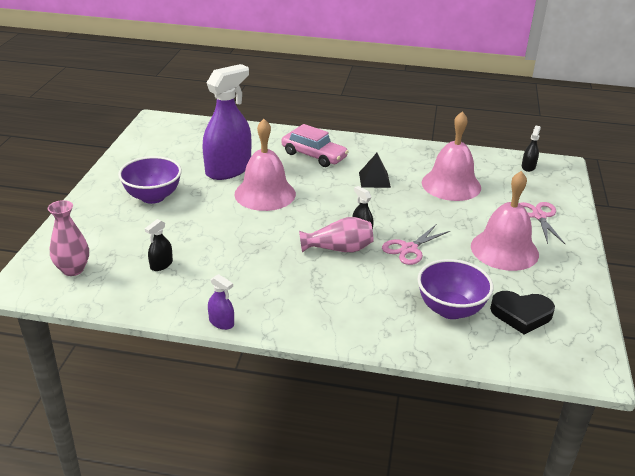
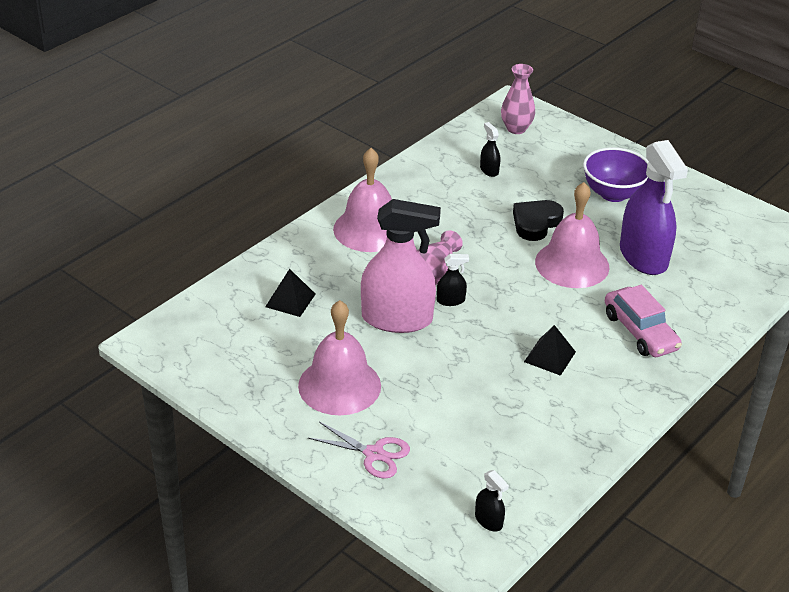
camera: 120 degrees right, 5 degrees up
purple spray bottle [208,274,234,330] -> none
pink car [281,124,349,167] -> pink car turned 90 degrees counterclockwise [605,285,682,357]
pink scissors [382,225,450,265] -> pink spray bottle [361,199,441,333]
purple bowl [417,259,493,319] -> black pyramid [265,269,316,317]
pink bell [422,111,481,201] -> pink bell moved to [333,148,392,252]
black heart [490,291,555,335] -> black heart moved to [513,200,564,241]

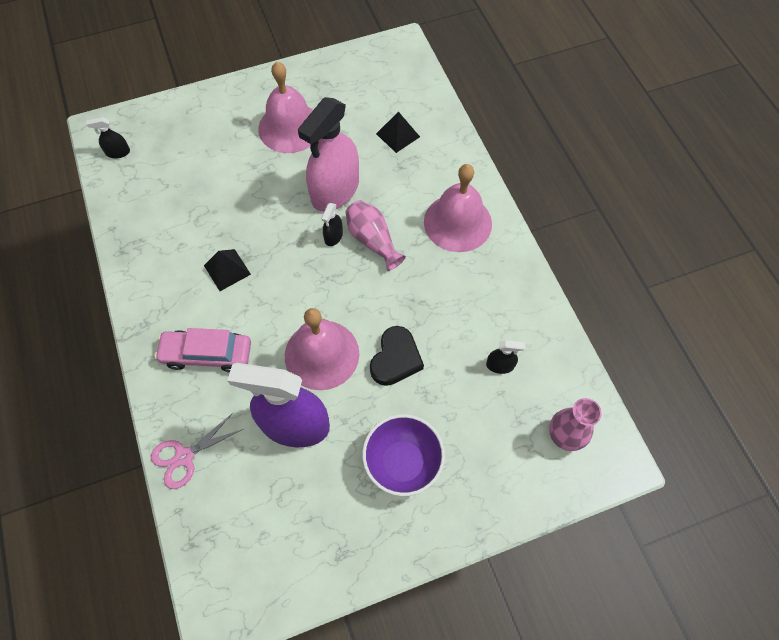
camera: 120 degrees right, 25 degrees up
pink scissors [308,422,410,479] -> pink scissors moved to [151,412,244,489]
black heart [513,200,564,241] -> black heart turned 45 degrees clockwise [370,326,424,386]

